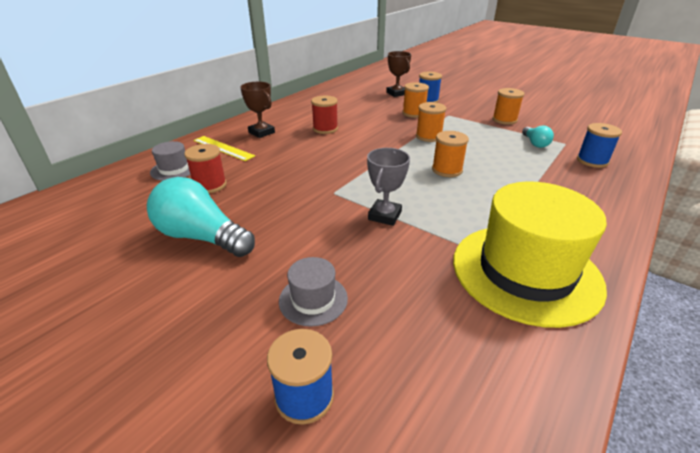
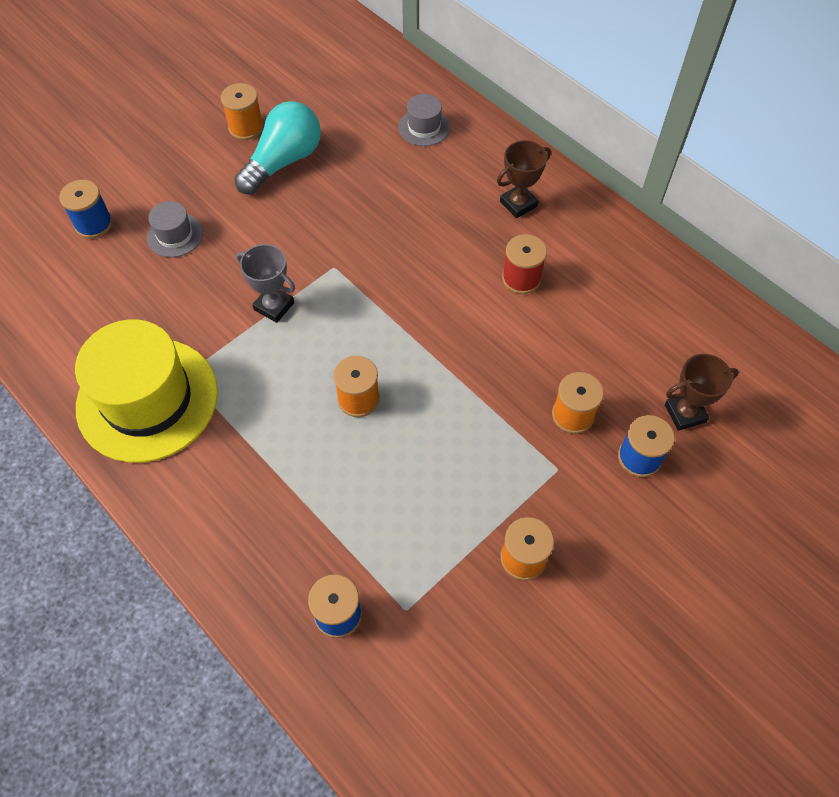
camera: 100 degrees right, 25 degrees up
red spool [184,144,227,193] -> none
yellow ruler [193,136,255,161] -> none
orange spool [416,102,446,142] -> orange spool moved to [221,83,264,140]
turquoise light bulb [522,126,554,148] -> none

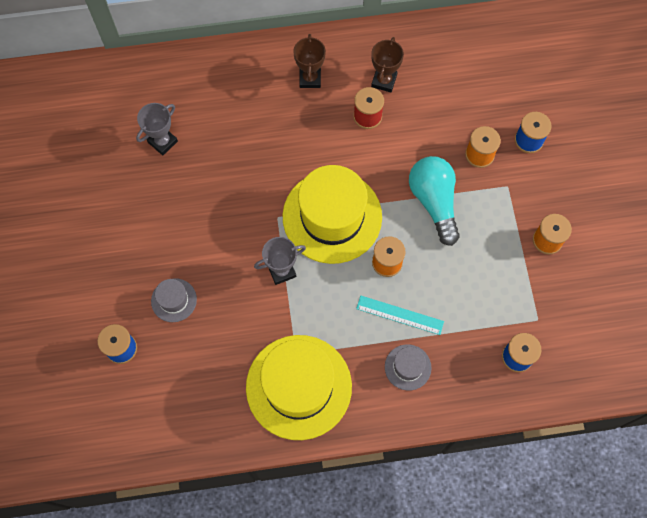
camera: 55 degrees left, 10 degrees up
orange spool [221,83,264,140] -> none
turquoise light bulb [234,101,321,195] -> turquoise light bulb moved to [409,156,460,246]
grey hat [399,94,450,146] -> grey hat moved to [385,344,431,391]
brown trophy [665,354,739,431] -> brown trophy moved to [371,37,404,92]
none -> grey trophy [136,103,178,155]
none -> yellow hat [283,165,382,264]
none -> turquoise ruler [356,296,444,335]

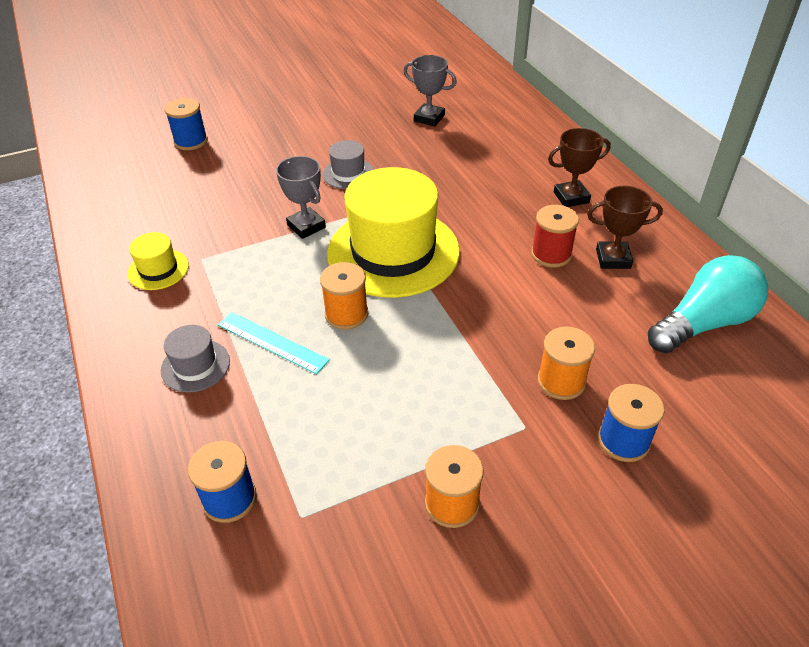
camera: 75 degrees right, 25 degrees down
grey hat [151,278,197,322] -> grey hat moved to [322,140,374,189]
yellow hat [246,335,352,440] -> yellow hat [128,232,189,290], size x0.44
turquoise ruler [356,296,444,335] -> turquoise ruler turned 60 degrees counterclockwise [218,312,330,375]
turquoise light bulb [409,156,460,246] -> turquoise light bulb moved to [648,255,768,353]

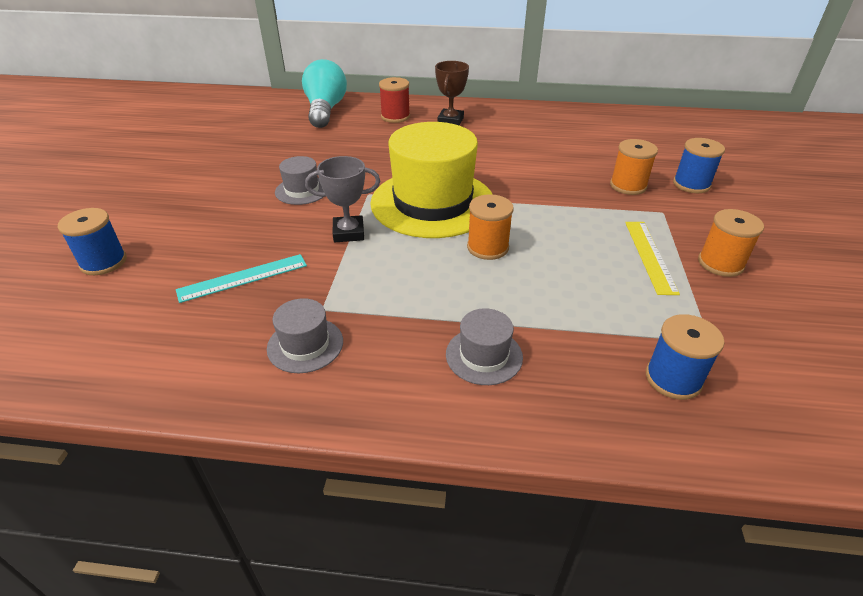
camera: 60 degrees left, 5 degrees down
yellow hat [128,232,189,290] -> grey hat [267,298,343,373]
turquoise ruler [218,312,330,375] -> turquoise ruler moved to [176,254,307,303]
grey trophy [404,55,457,127] -> none
red spool [531,205,579,268] -> red spool moved to [379,77,410,123]
brown trophy [587,186,663,269] -> none
turquoise light bulb [648,255,768,353] -> turquoise light bulb moved to [302,59,347,128]
none -> yellow ruler [625,222,680,295]

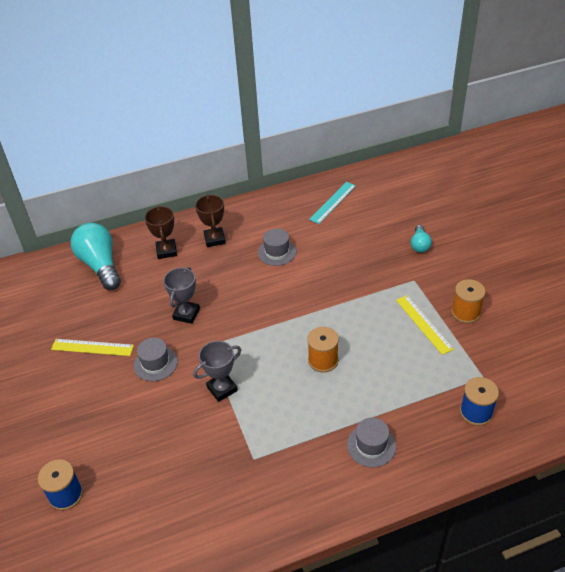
camera: 25 degrees left, 5 degrees up
turquoise ruler [176,254,307,303] -> turquoise ruler moved to [309,182,356,224]
grey hat [267,298,343,373] -> grey hat moved to [258,228,296,266]
yellow hat [370,122,493,238] -> none
red spool [379,77,410,123] -> brown trophy [144,206,177,259]
orange spool [610,139,658,195] -> none
blue spool [673,138,725,193] -> turquoise light bulb [411,225,432,253]
none -> yellow ruler [51,339,134,356]
none -> grey trophy [163,267,200,324]

